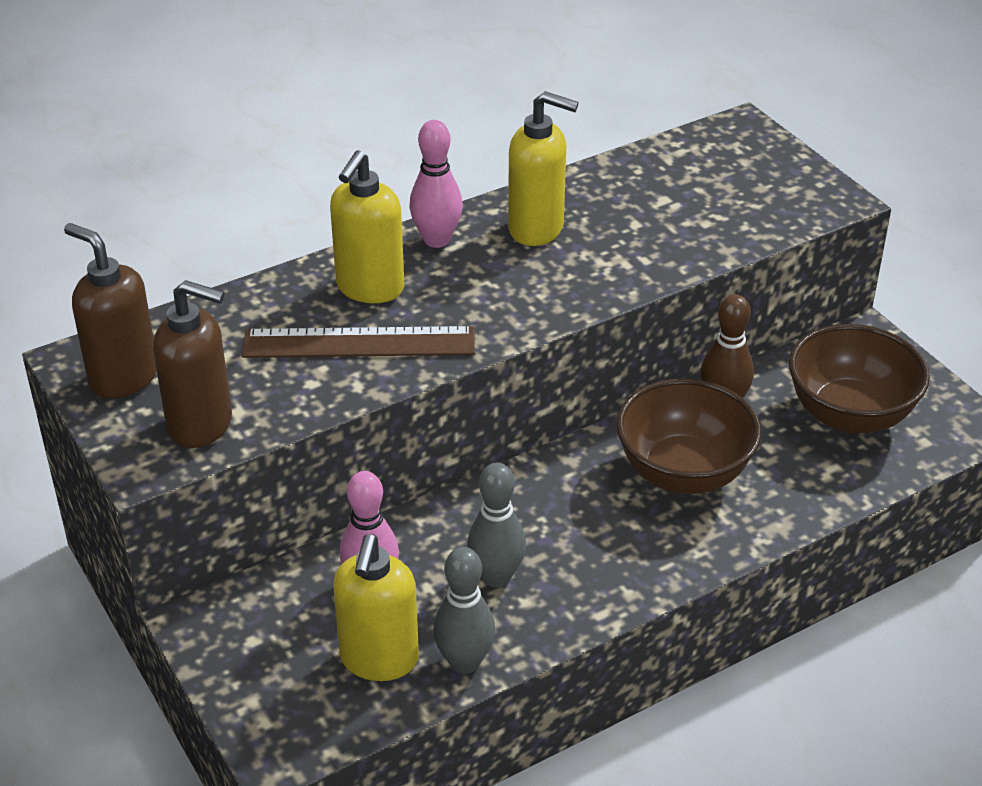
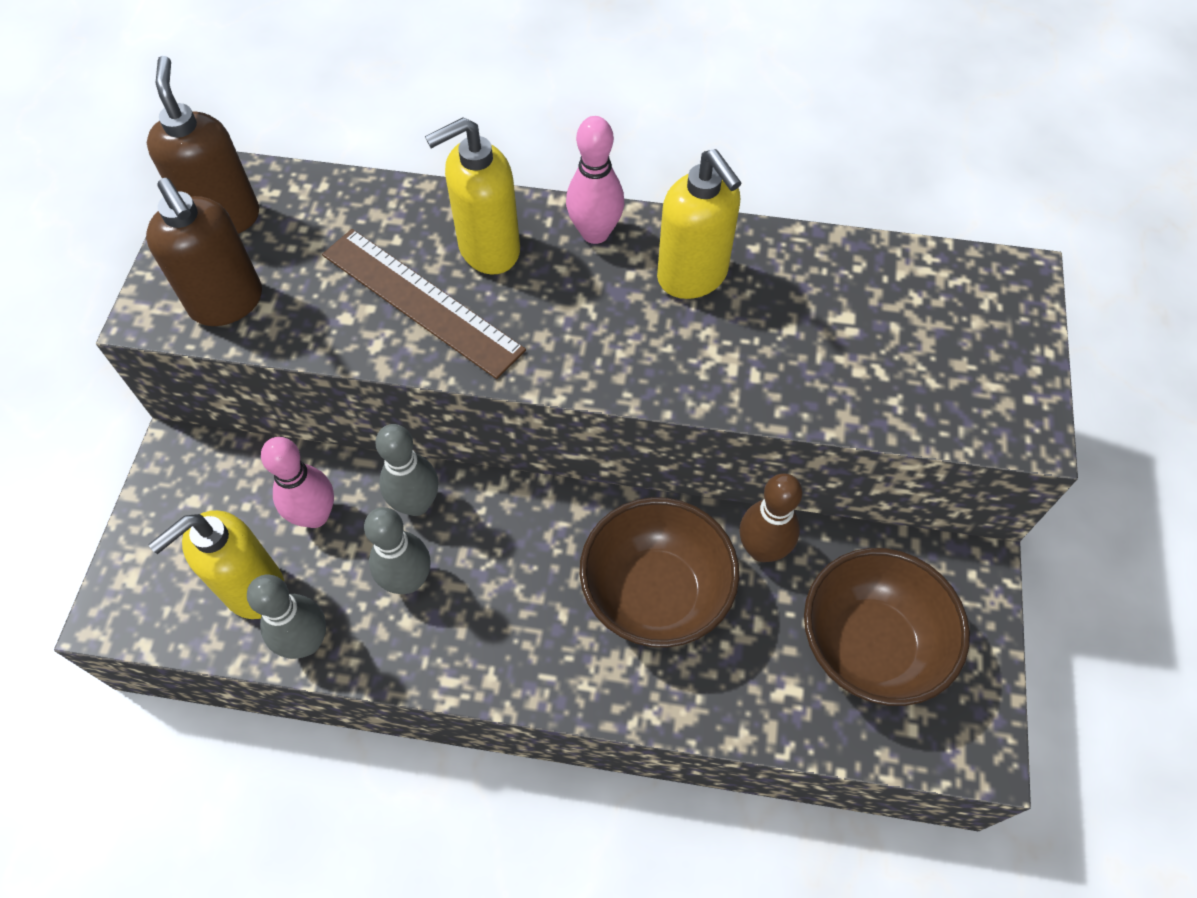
camera: 40 degrees right, 20 degrees up
none -> grey bowling pin [375,424,439,516]

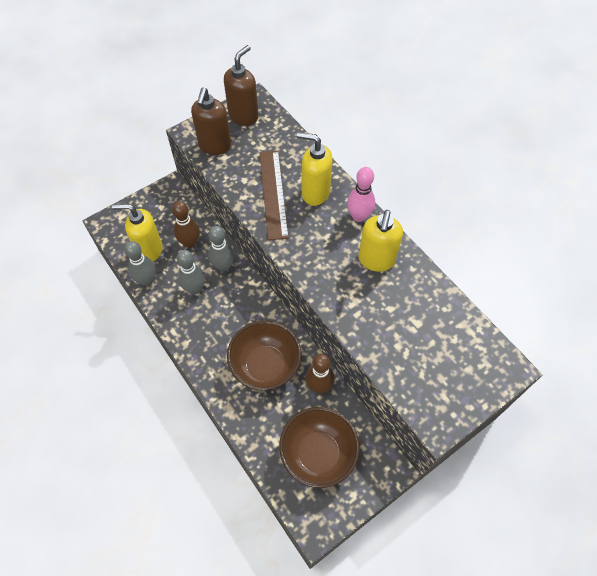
camera: 45 degrees right, 0 degrees up
pink bowling pin [261,437,334,528] -> brown bowling pin [172,201,200,248]

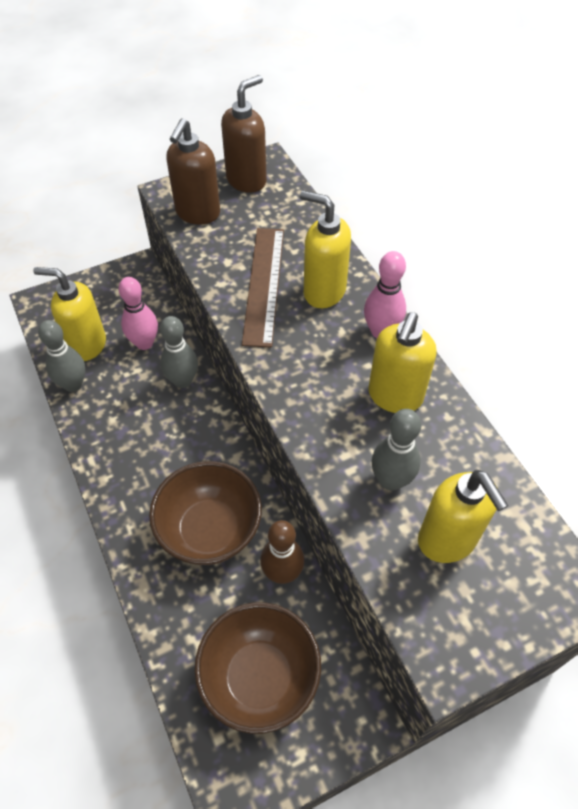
camera: 10 degrees right, 5 degrees down
brown bowling pin [172,201,200,248] -> pink bowling pin [118,277,158,350]
grey bowling pin [177,250,205,294] -> grey bowling pin moved to [372,409,421,491]
none -> yellow soap dispenser [418,470,509,563]

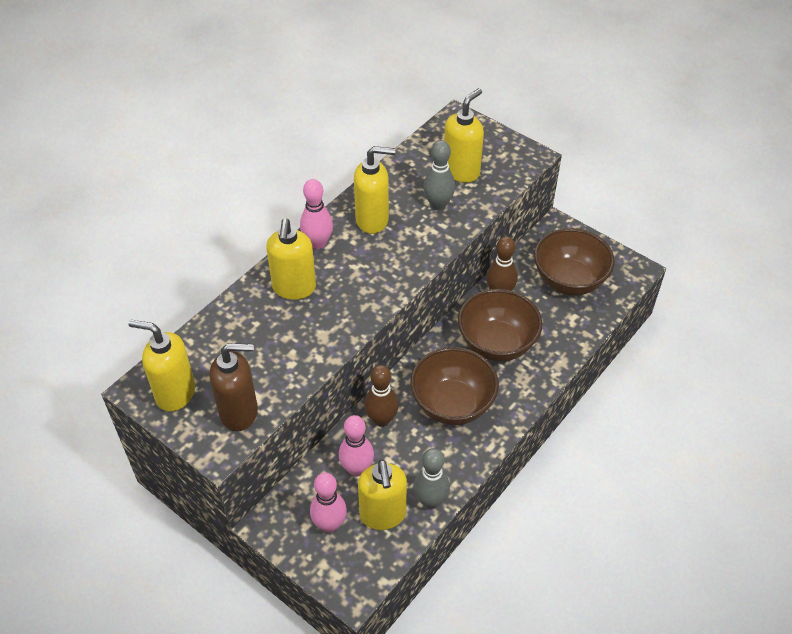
camera: 115 degrees left, 5 degrees down
grey bowling pin [160,316,198,388] -> brown bowling pin [364,365,399,427]
brown soap dispenser [221,75,267,193] -> yellow soap dispenser [128,319,195,412]
brown ruler [242,228,284,348] -> none
none -> pink bowling pin [310,473,347,533]
none -> brown bowl [410,347,499,425]

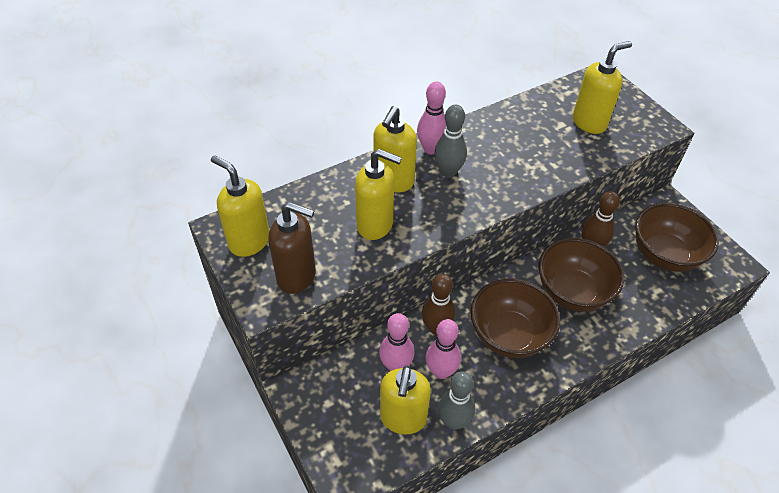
camera: 20 degrees right, 0 degrees up
pink bowling pin [310,473,347,533] -> pink bowling pin moved to [426,319,461,379]
yellow soap dispenser [354,146,395,234] -> yellow soap dispenser moved to [355,149,402,240]
grey bowling pin [423,140,455,210] -> grey bowling pin moved to [434,105,467,178]

